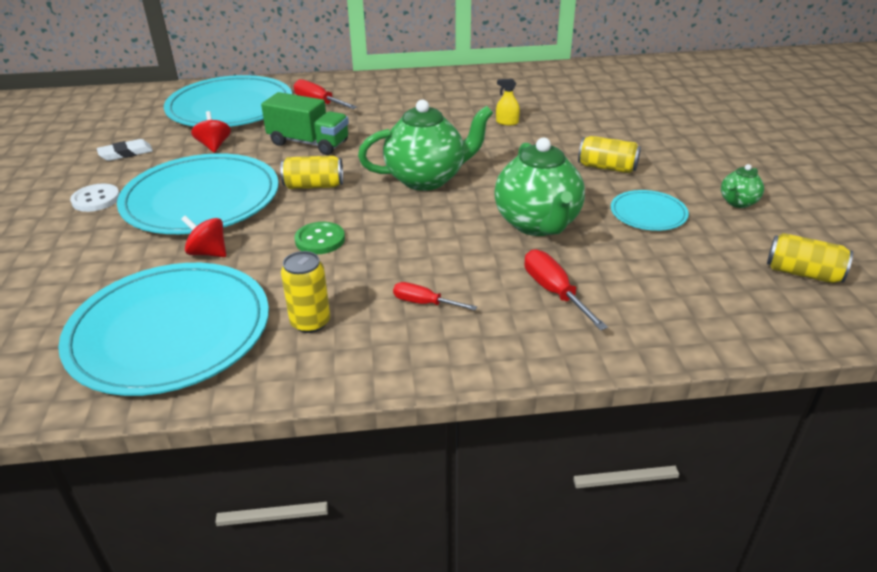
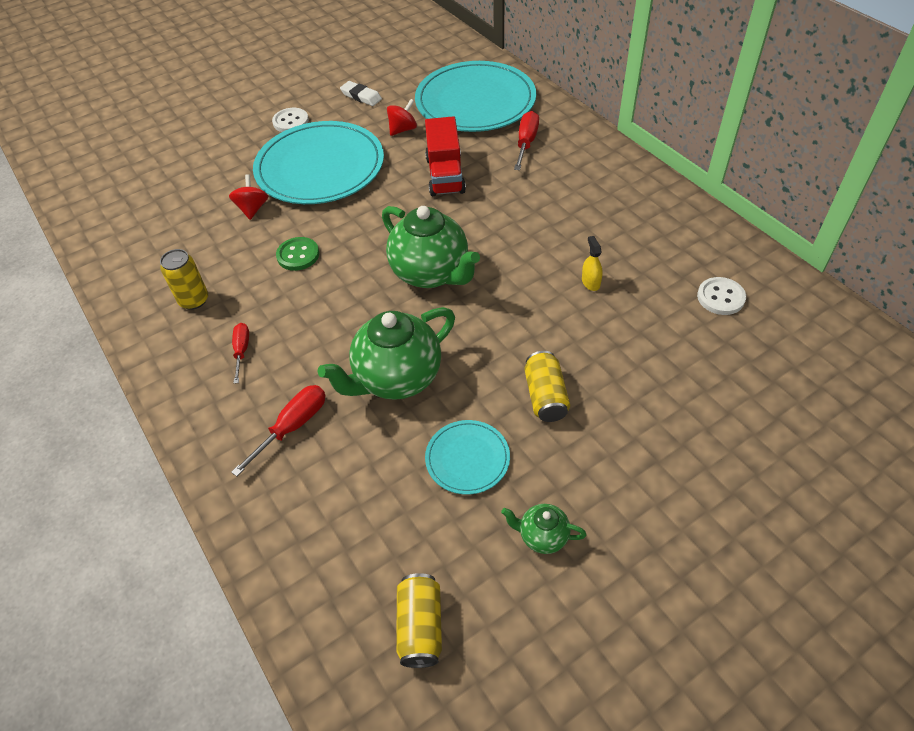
camera: 65 degrees right, 15 degrees up
turquoise plate [58,263,269,396] -> none
green truck [261,92,349,155] -> red truck [425,116,466,196]
yellow can [280,156,343,189] -> none
none -> white button [697,277,746,315]

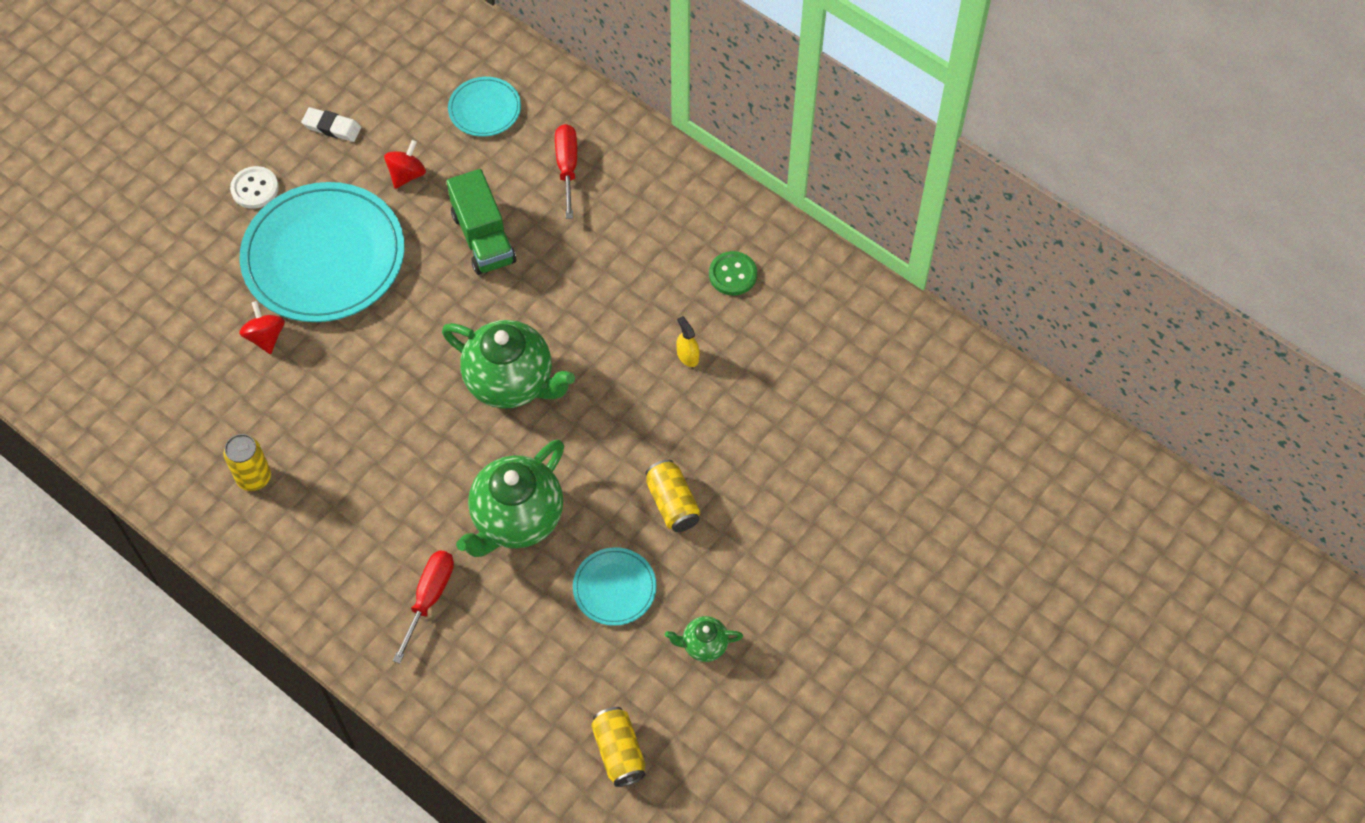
camera: 20 degrees left, 10 degrees up
red screwdriver [232,323,249,384] -> none
green button [276,237,319,271] -> green button moved to [709,251,757,296]
turquoise plate [415,61,536,132] -> turquoise plate [448,77,521,137], size x0.47
red truck [425,116,466,196] -> green truck [447,169,516,275]
white button [697,277,746,315] -> none

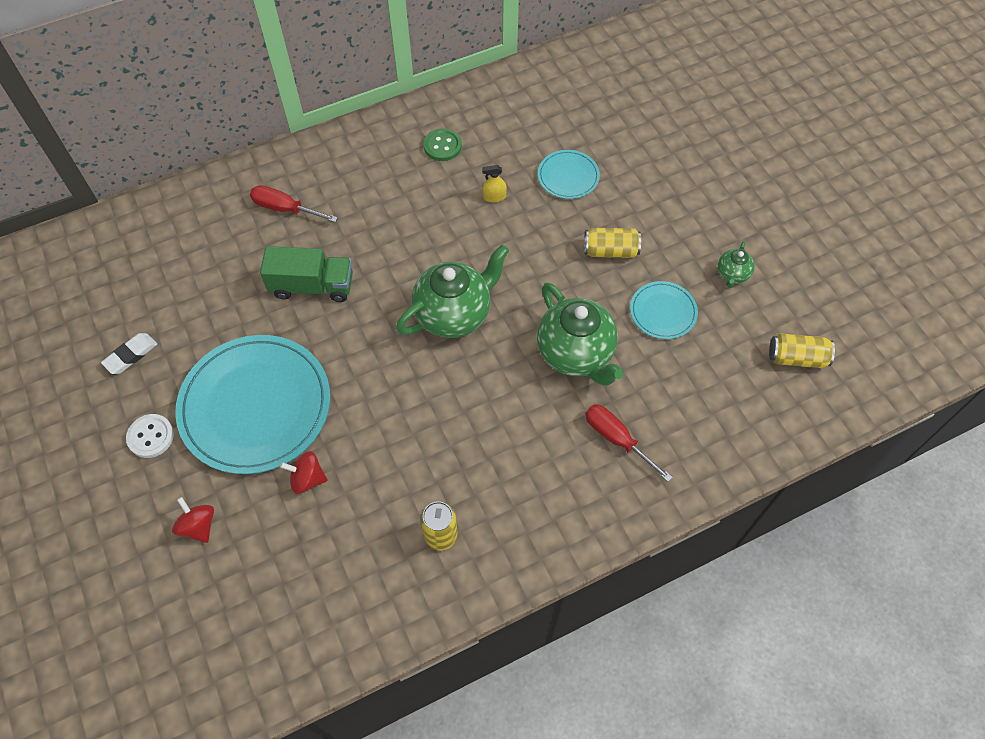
camera: 65 degrees left, 0 degrees up
red spinning top [384,140,426,189] -> red spinning top moved to [172,497,214,543]
turquoise plate [448,77,521,137] -> turquoise plate moved to [538,150,600,199]

